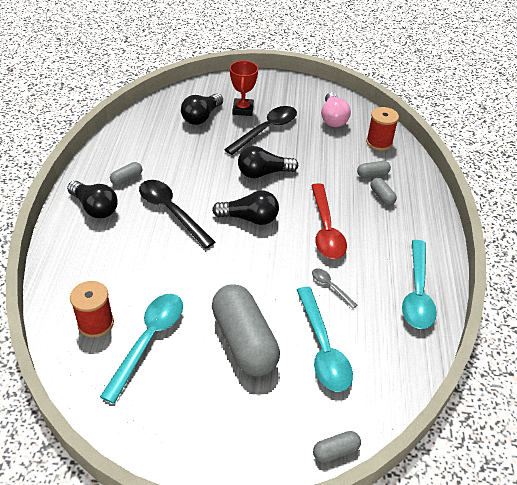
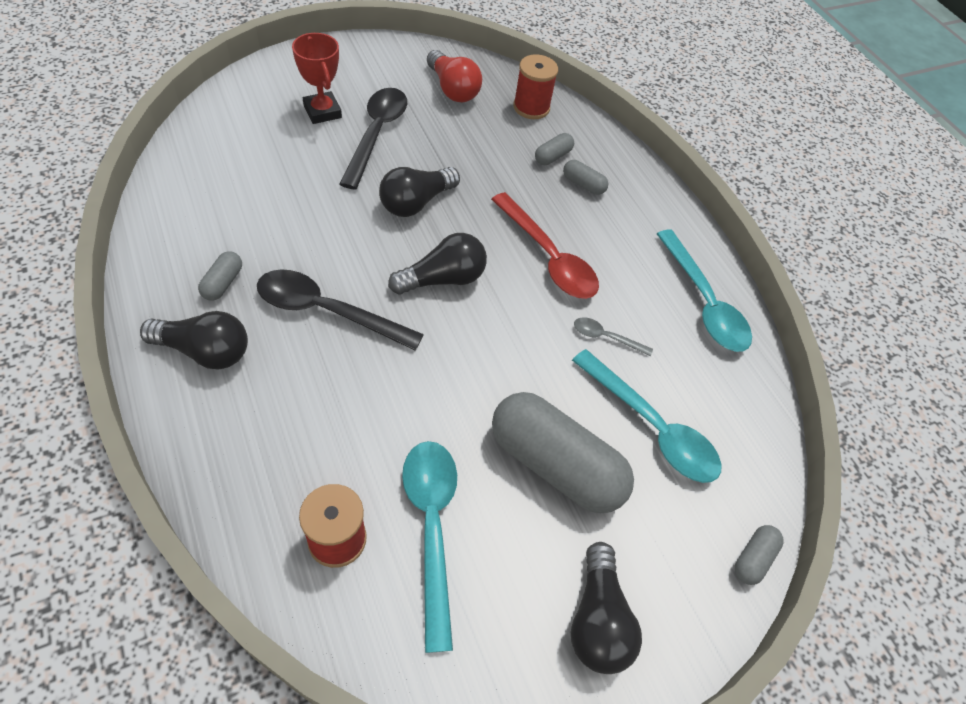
camera: 35 degrees left, 10 degrees up
black light bulb [181,93,223,125] -> black light bulb moved to [571,542,642,674]
pink light bulb [321,92,351,127] -> red light bulb [427,50,482,102]

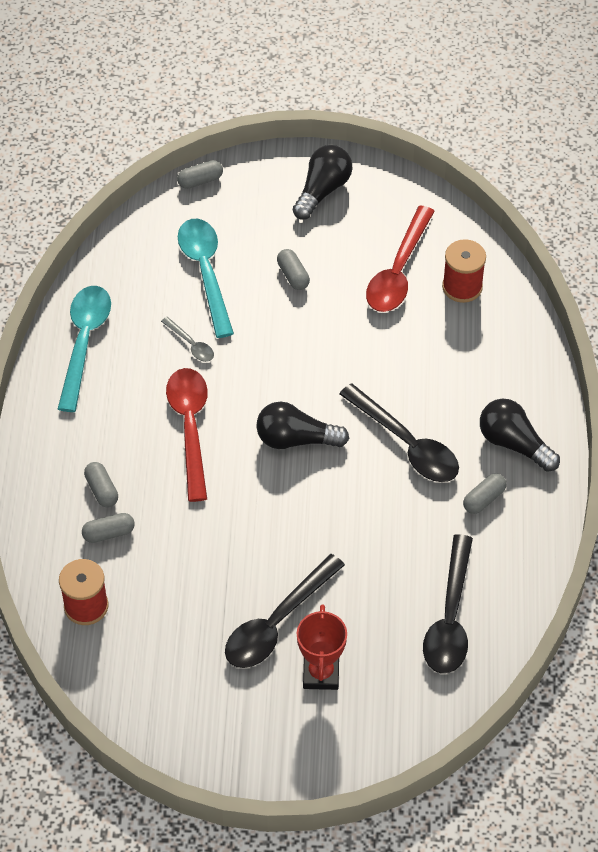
camera: 145 degrees left, 0 degrees up
black light bulb [379,167,460,217] -> none
turquoise spoon [402,441,457,653] -> red spoon [366,206,435,312]
red light bulb [427,50,482,102] -> none
grey capsule [492,392,634,513] -> grey capsule [277,249,310,290], size x0.42
none -> black spoon [423,534,473,674]

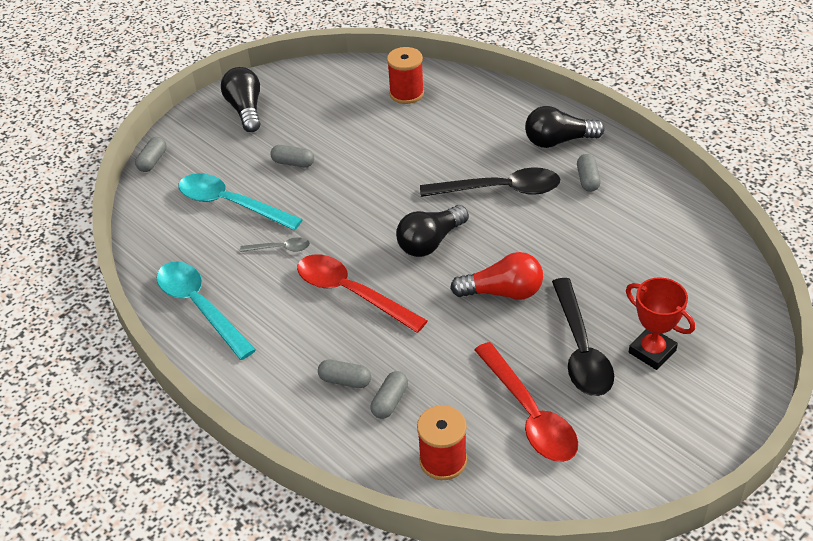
camera: 45 degrees left, 10 degrees down
red spoon [366,206,435,312] -> red spoon moved to [474,342,578,462]
black spoon [423,534,473,674] -> none
none -> red light bulb [450,252,543,300]

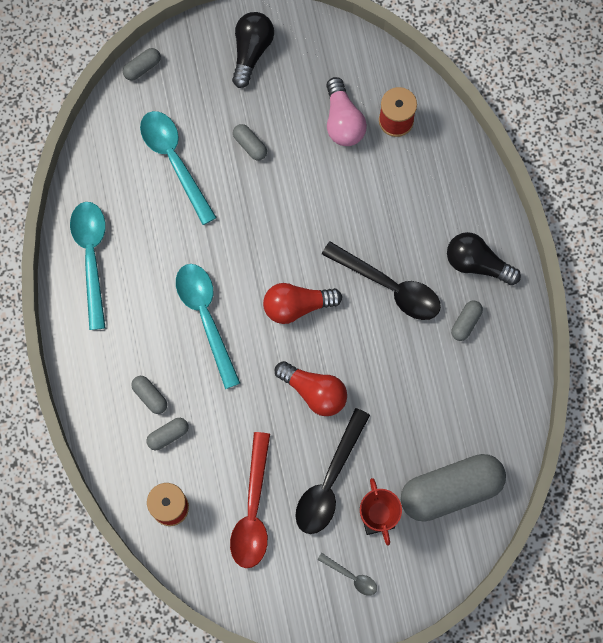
camera: 30 degrees right, 30 degrees up
grey spoon [240,237,310,252] -> grey spoon moved to [317,553,377,596]
red spoon [297,254,428,333] -> turquoise spoon [176,264,240,389]
black light bulb [396,205,469,257] -> red light bulb [263,283,342,324]
none -> pink light bulb [326,77,367,146]
none -> grey capsule [401,454,506,522]

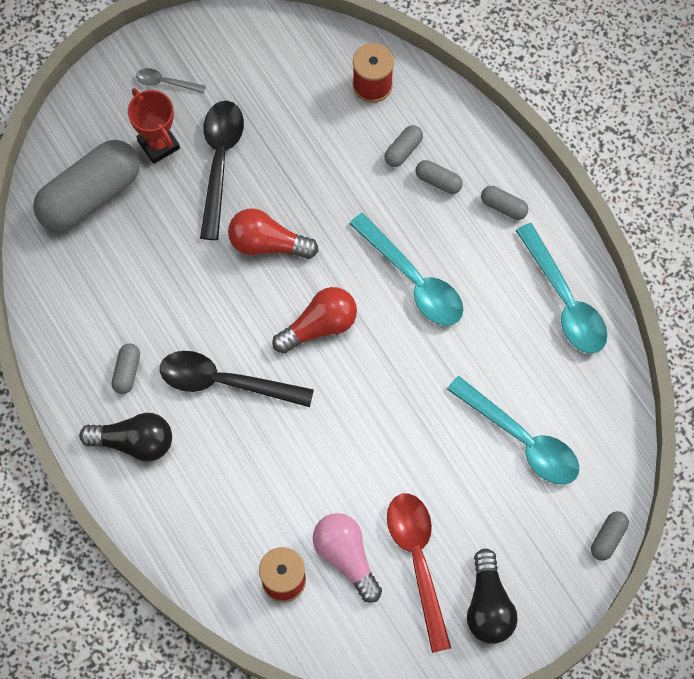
camera: 160 degrees right, 5 degrees down
red spoon [230,432,270,568] -> red spoon moved to [387,493,451,653]
grey capsule [233,124,267,160] -> grey capsule moved to [481,186,528,220]

